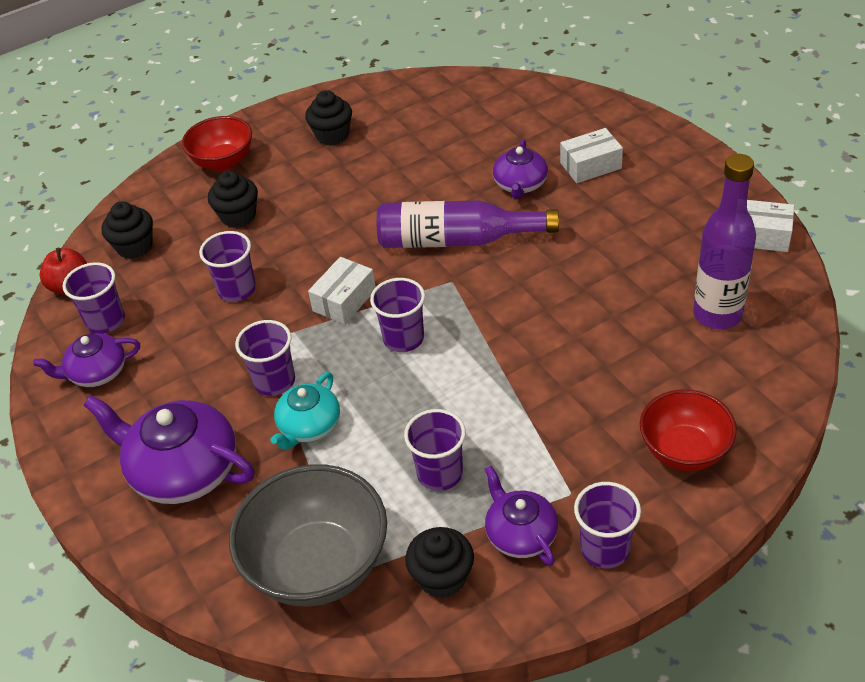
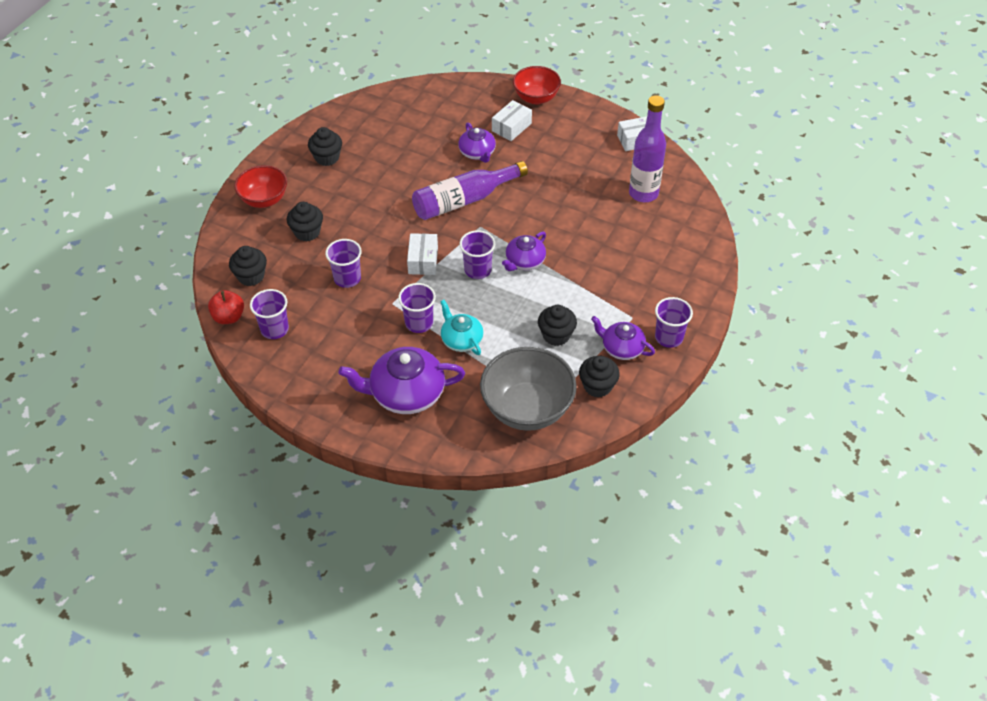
camera: 35 degrees left, 5 degrees up
purple teapot [33,333,140,387] -> purple teapot moved to [502,231,546,271]
turquoise teapot [271,372,340,450] -> turquoise teapot turned 150 degrees clockwise [440,300,483,355]
purple cup [404,409,466,491] -> black cupcake [538,305,577,346]
red bowl [640,389,737,471] -> red bowl moved to [513,66,561,104]

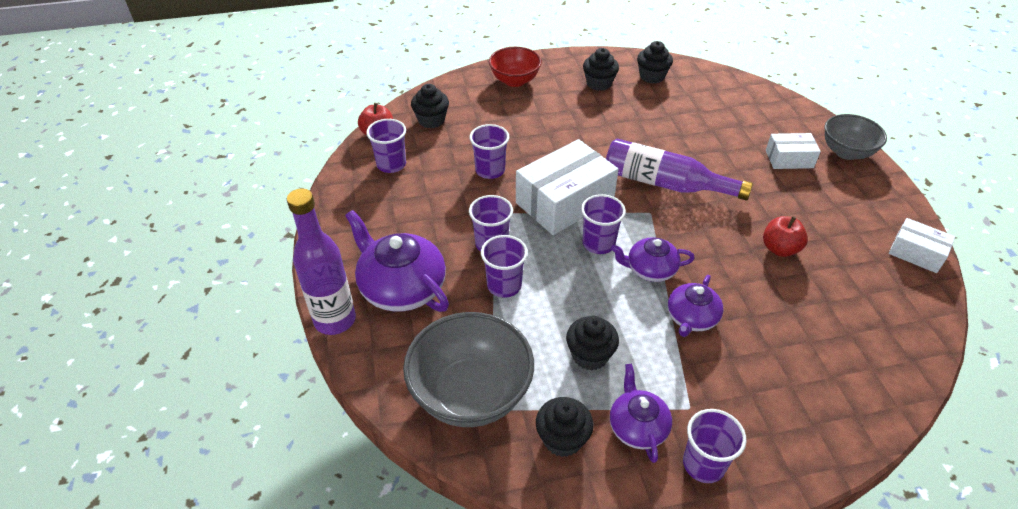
camera: 50 degrees right, 5 degrees down
black cupcake [287,202,323,242] -> black cupcake moved to [637,41,673,83]
white box [407,233,438,275] -> white box [516,139,619,235], size x1.87
turquoise teapot [440,300,483,355] -> purple cup [481,235,528,298]
purple teapot [458,122,496,163] -> purple teapot moved to [668,275,723,337]
red bowl [513,66,561,104] -> grey bowl [824,114,887,160]
purple bottle [629,95,666,202] -> purple bottle moved to [287,189,356,335]
none -> red apple [763,216,808,257]

